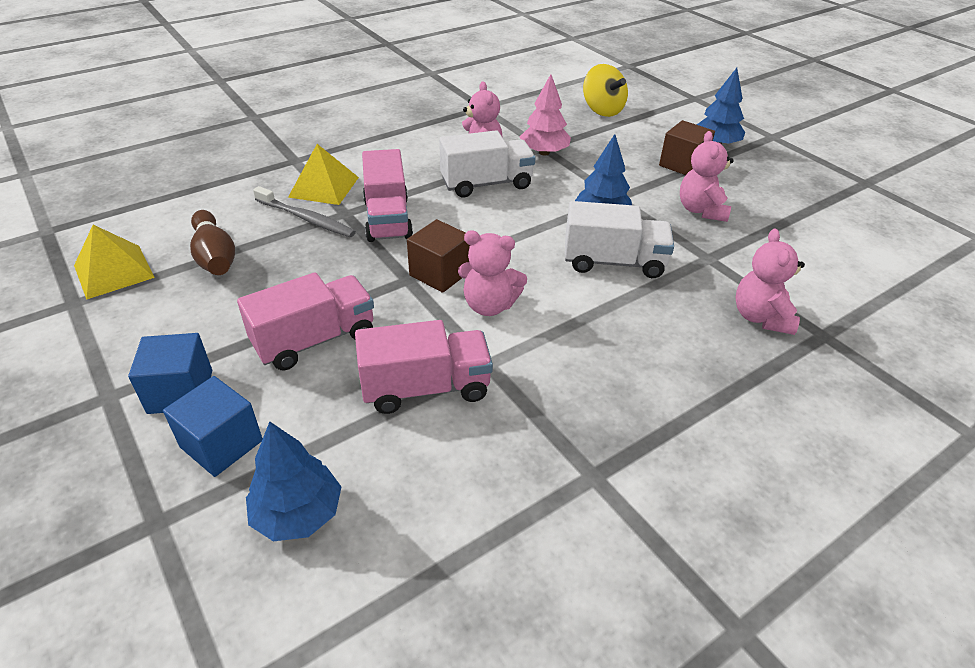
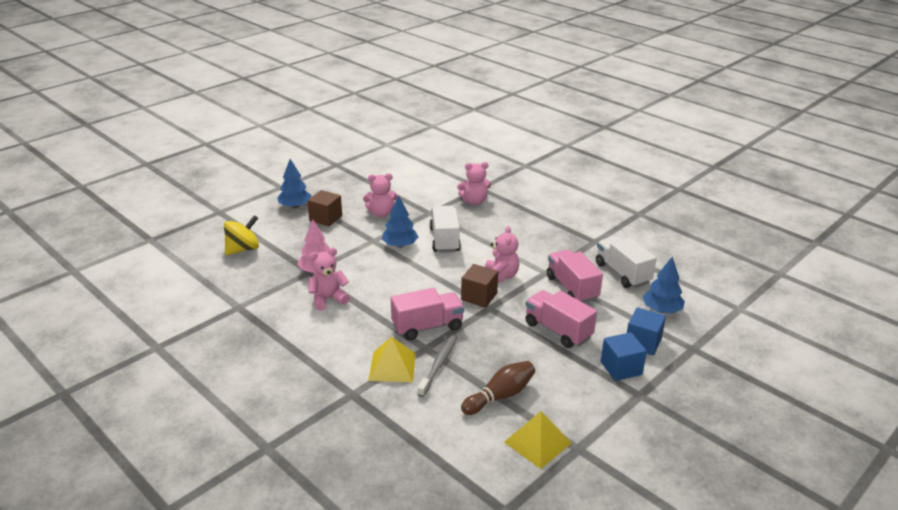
camera: 100 degrees left, 10 degrees down
white truck [439,130,535,197] -> white truck moved to [596,236,657,288]

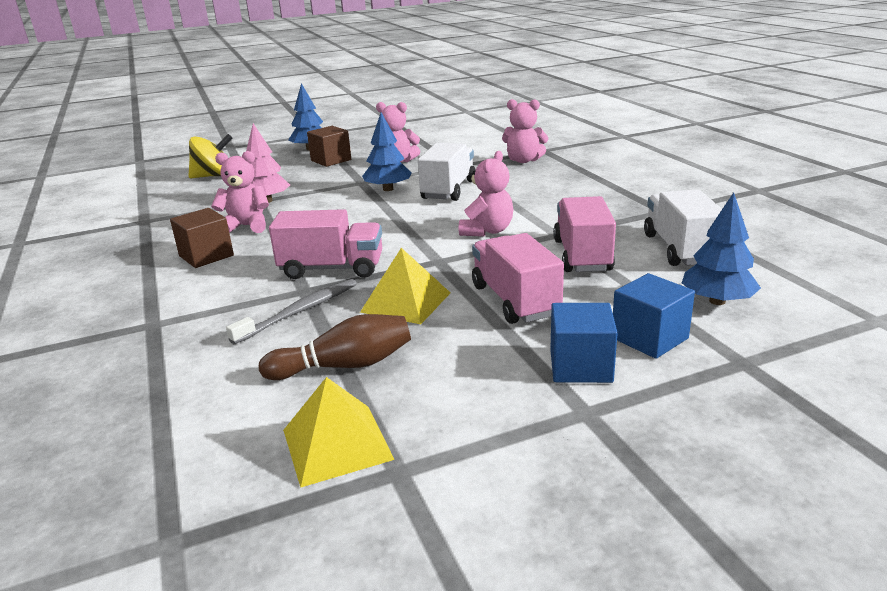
camera: 25 degrees right, 5 degrees down
yellow pyramid [368,337,416,382] -> yellow pyramid moved to [360,248,450,324]
brown cube [461,264,498,308] -> brown cube moved to [170,208,234,268]

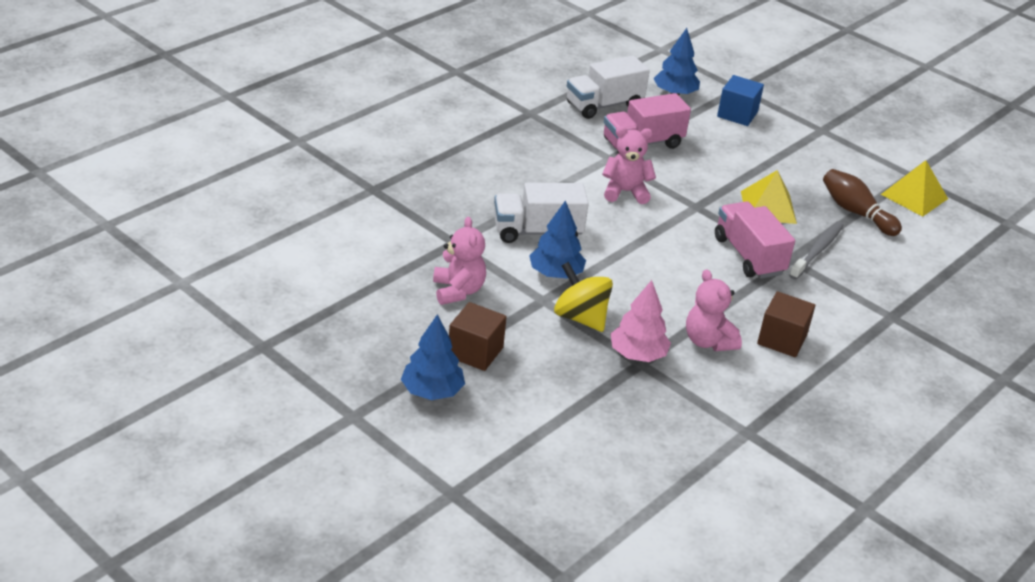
camera: 120 degrees left, 10 degrees up
yellow spinning top [189,134,233,178] -> yellow spinning top moved to [554,262,613,332]
grey toothbrush [226,279,357,344] -> grey toothbrush turned 105 degrees clockwise [789,221,844,280]
pink truck [472,233,564,324] -> none
pink teddy bear [502,99,548,163] -> none
blue cube [550,303,618,383] -> none

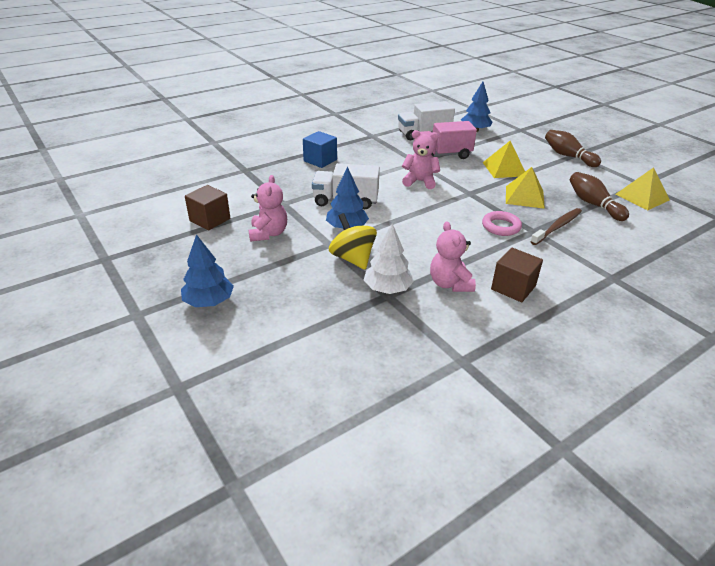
camera: 15 degrees right, 0 degrees up
brown cube [449,302,507,371] -> brown cube moved to [185,185,230,230]
pink tree [611,280,671,362] -> white tree [364,223,414,294]
pink truck [715,201,795,279] -> pink ring [482,211,522,236]
blue cube [717,75,764,126] -> blue cube moved to [303,131,337,168]
grey toothbrush [789,221,844,280] -> brown toothbrush [530,208,582,245]
none -> yellow pyramid [482,141,525,178]
none -> brown bowling pin [545,130,601,167]

